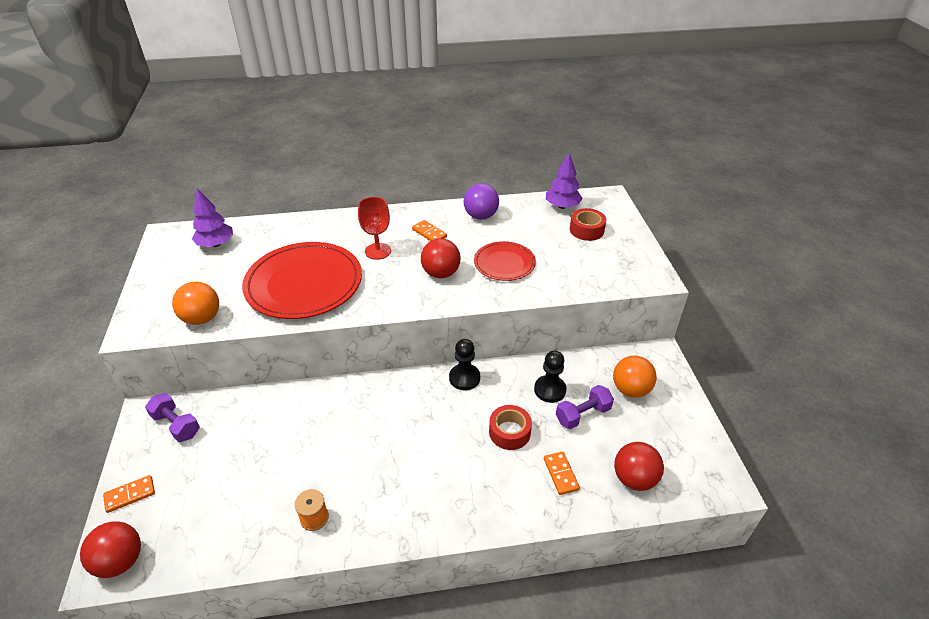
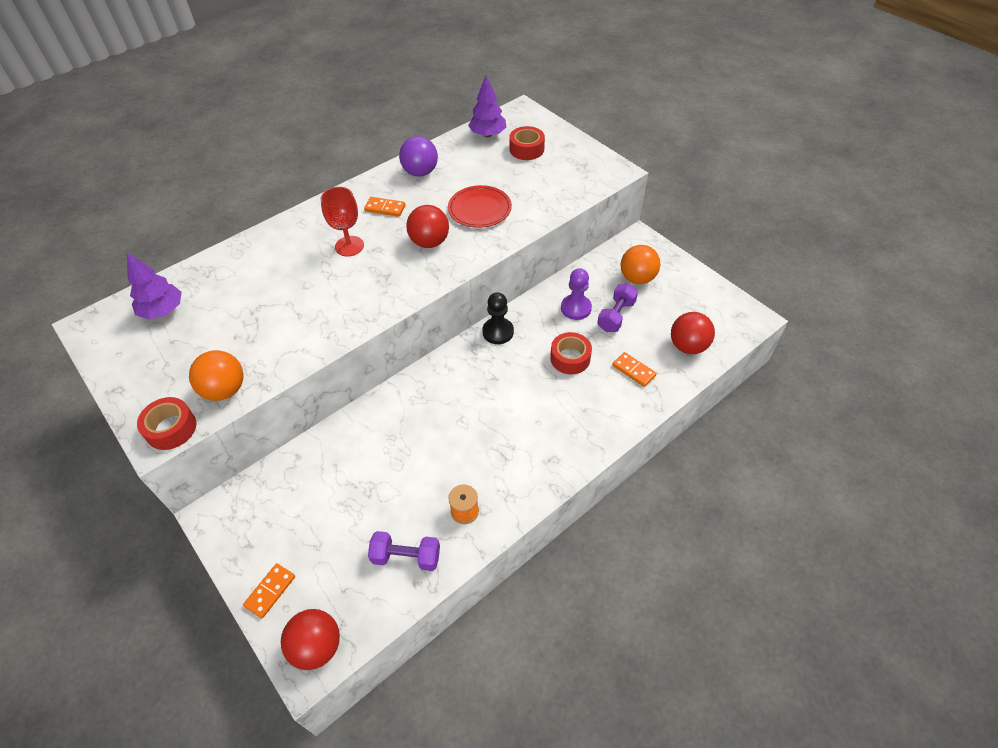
camera: 30 degrees left, 10 degrees up
purple dumbbell [145,393,200,442] -> purple dumbbell moved to [368,531,440,571]
red plate [242,242,362,319] -> none
black pawn [534,350,567,403] -> purple pawn [561,268,592,320]
none -> red tape [137,397,196,450]

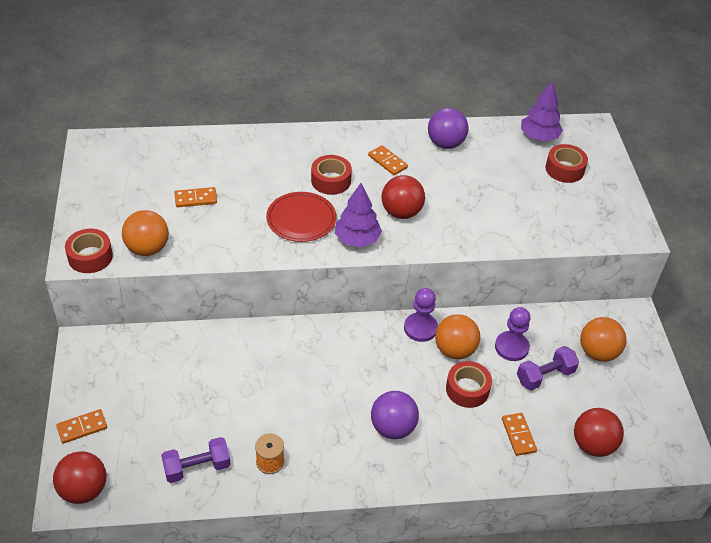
camera: 30 degrees right, 5 degrees down
purple tree [127,253,182,320] -> purple tree moved to [335,183,382,247]
red goblet [321,187,364,256] -> red tape [311,155,352,195]
purple dumbbell [368,531,440,571] -> purple dumbbell turned 60 degrees counterclockwise [161,437,231,483]
red plate [448,185,512,228] -> red plate moved to [266,192,336,242]
black pawn [482,292,514,344] -> purple pawn [404,288,438,342]
none -> orange domino [174,187,217,207]
none -> purple ball [371,391,419,439]
none -> orange ball [435,314,480,359]

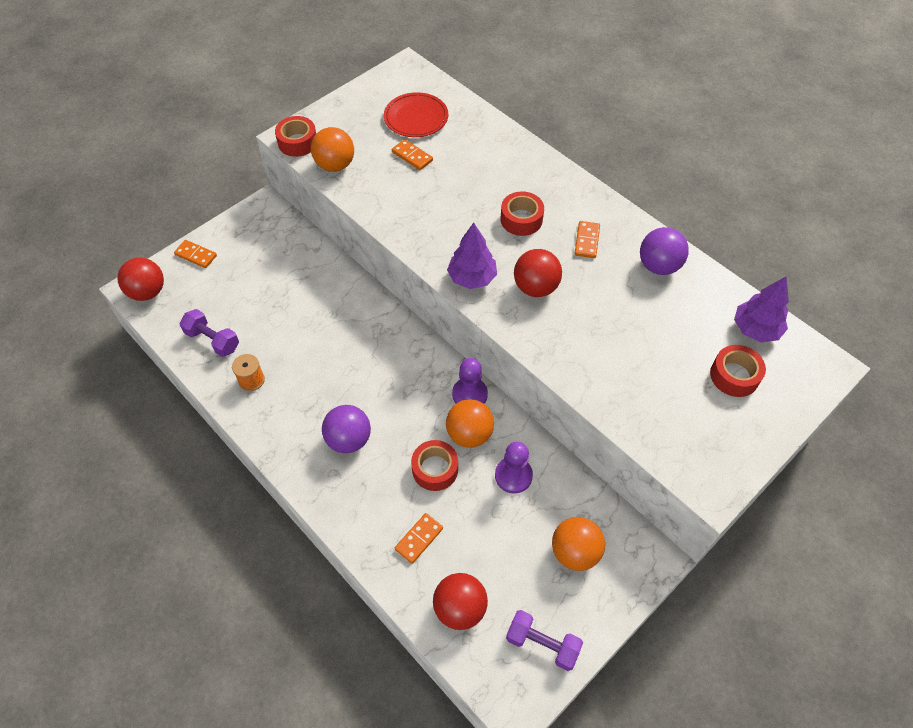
camera: 55 degrees right, 10 degrees up
red plate [266,192,336,242] -> red plate moved to [384,92,448,137]
purple dumbbell [517,346,579,391] -> purple dumbbell moved to [506,610,583,671]

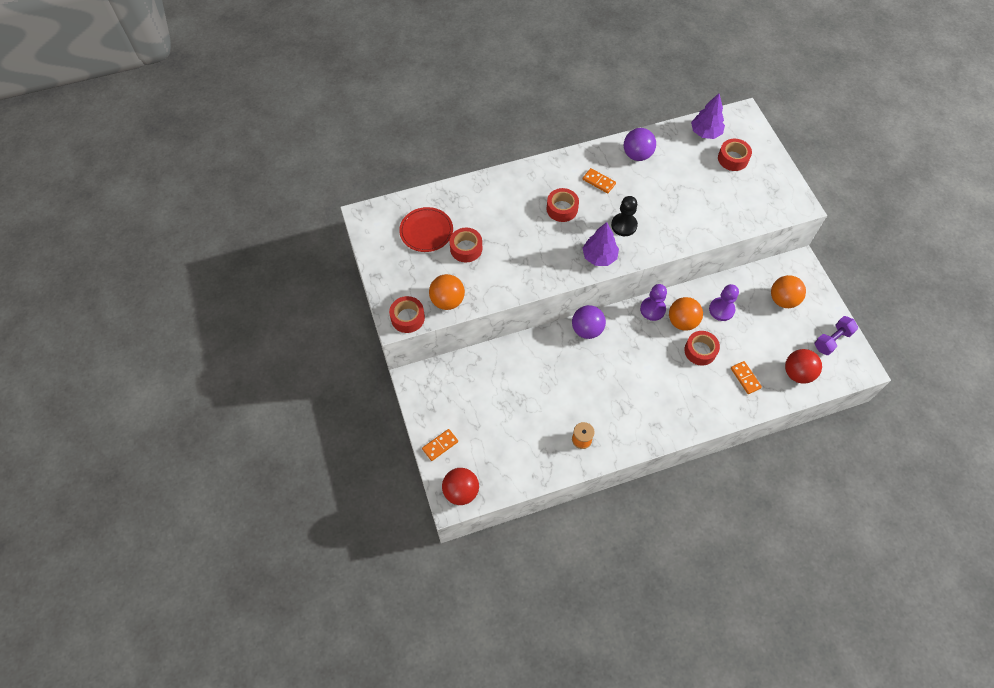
camera: 65 degrees left, 5 degrees up
purple dumbbell [179,309,239,357] -> none
purple ball [322,405,371,453] -> purple ball moved to [572,305,606,339]
orange domino [392,139,433,170] -> red tape [450,228,482,262]
red ball [514,249,562,297] -> black pawn [611,196,638,236]

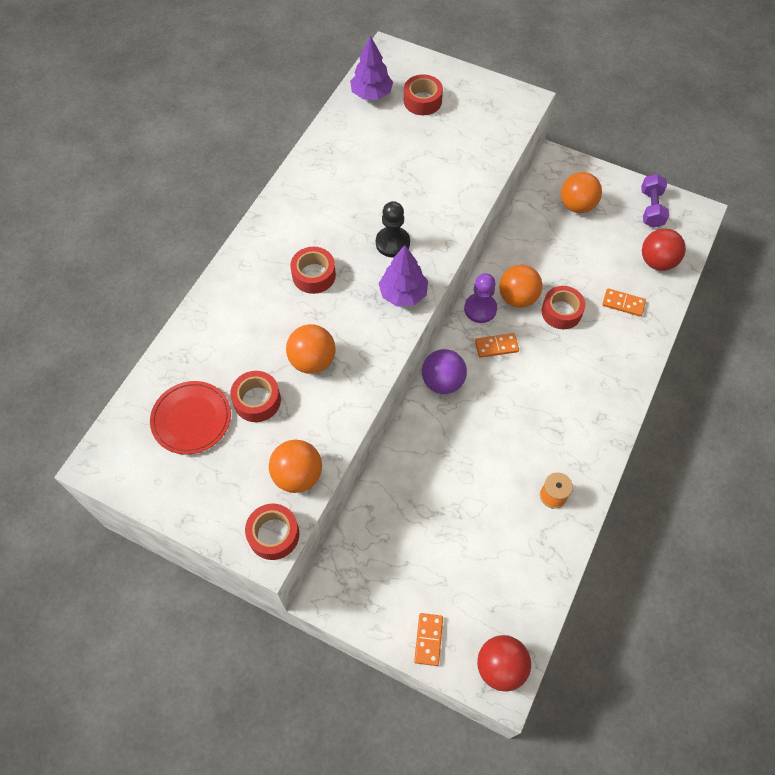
camera: 45 degrees left, 0 degrees up
orange domino [583,168,616,193] -> orange domino moved to [475,333,519,358]
purple ball [624,128,656,161] -> none
purple pawn [709,284,739,321] -> none
none -> orange ball [286,324,336,374]

